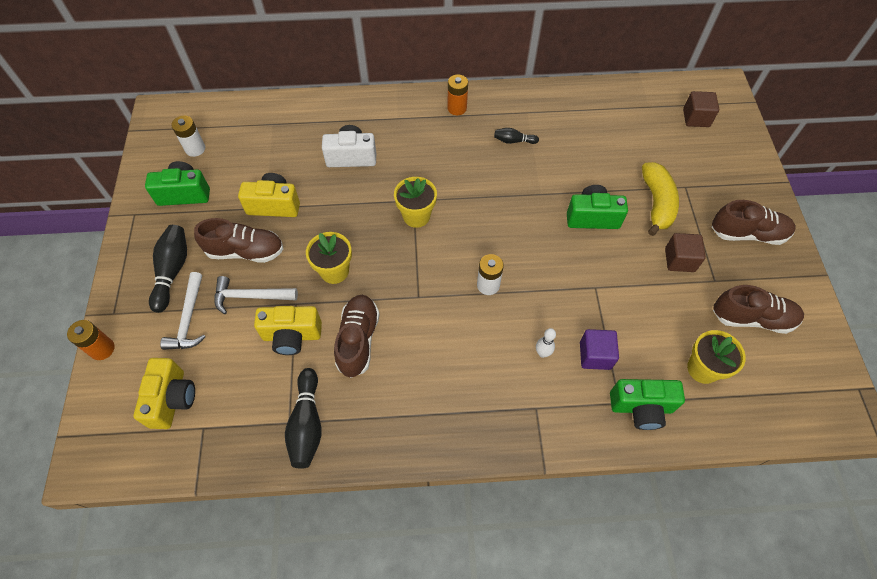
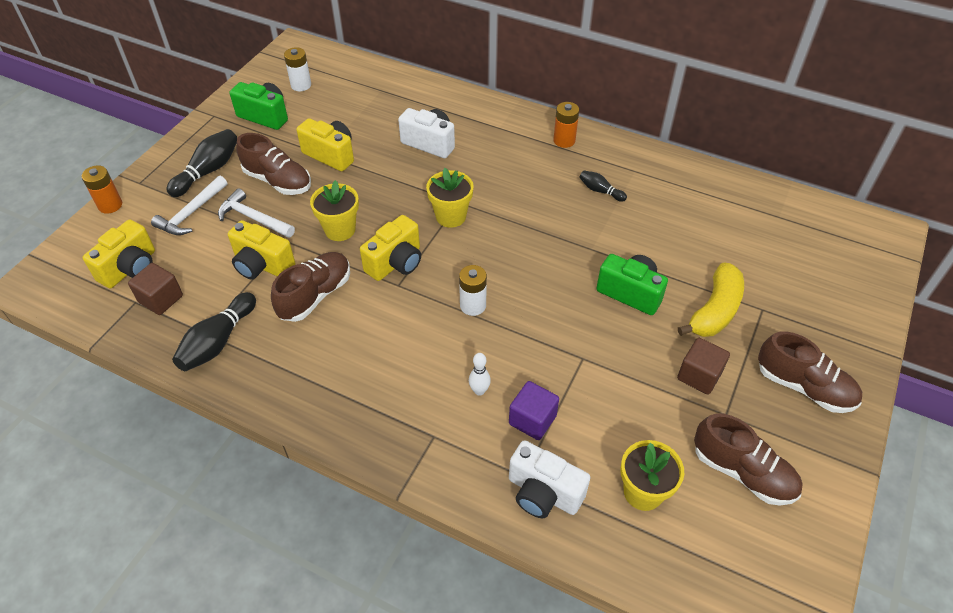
camera: 30 degrees right, 10 degrees down
green camera [610,379,685,430] -> white camera [509,440,590,518]
brown cube [683,91,719,127] -> brown cube moved to [128,263,183,315]
none -> yellow camera [360,215,421,281]

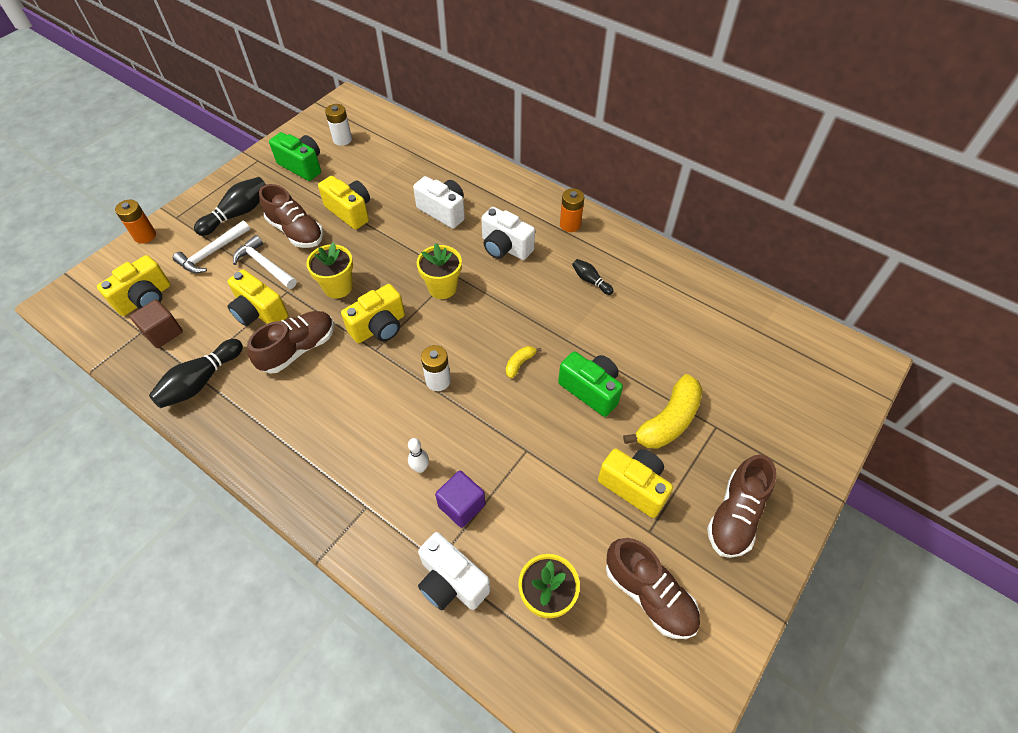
camera: 10 degrees right, 5 degrees up
brown cube [677,338,730,395] -> yellow camera [598,448,673,518]
brown shoe [758,331,862,413] -> brown shoe turned 75 degrees clockwise [707,454,776,558]
none -> white camera [481,207,535,260]
none -> yellow banana [506,346,542,378]

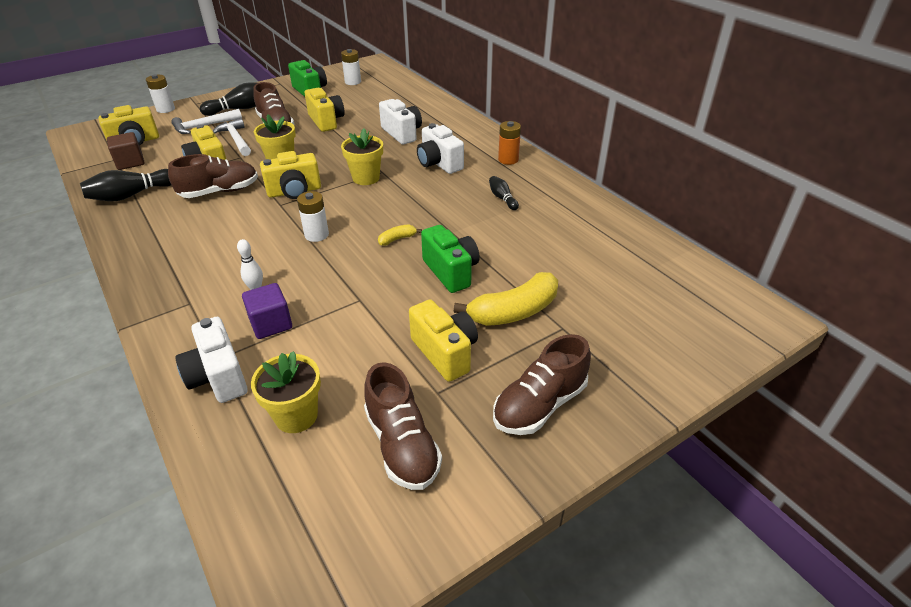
camera: 20 degrees right, 15 degrees down
orange battery [115,200,156,244] -> white battery [146,74,175,113]

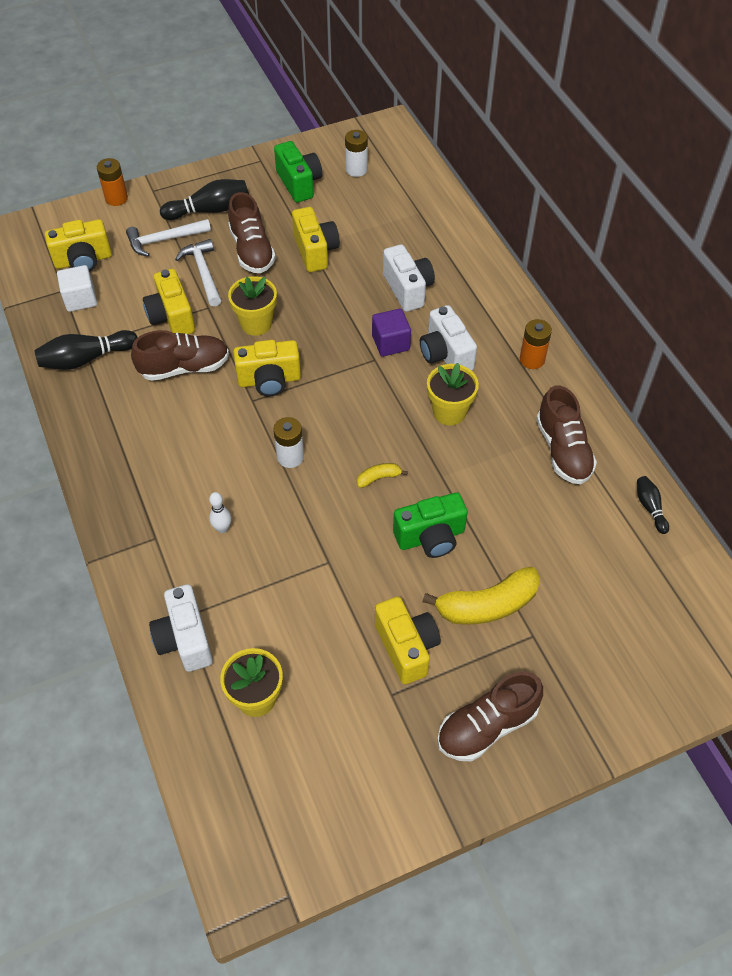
camera: 10 degrees right, 15 degrees up
brown cube [107,132,144,170] -> white cube [57,265,97,312]
white battery [146,74,175,113] -> orange battery [97,158,128,206]
purple cube [242,283,292,339] -> purple cube moved to [372,309,411,357]
yellow flower pot [341,128,383,185] -> yellow flower pot moved to [427,363,479,426]
brown shoe [364,362,442,490] -> brown shoe moved to [536,385,597,484]
green camera [421,225,480,293] -> green camera turned 90 degrees clockwise [393,492,468,558]
black bowling pin [489,176,519,210] -> black bowling pin moved to [637,476,669,534]

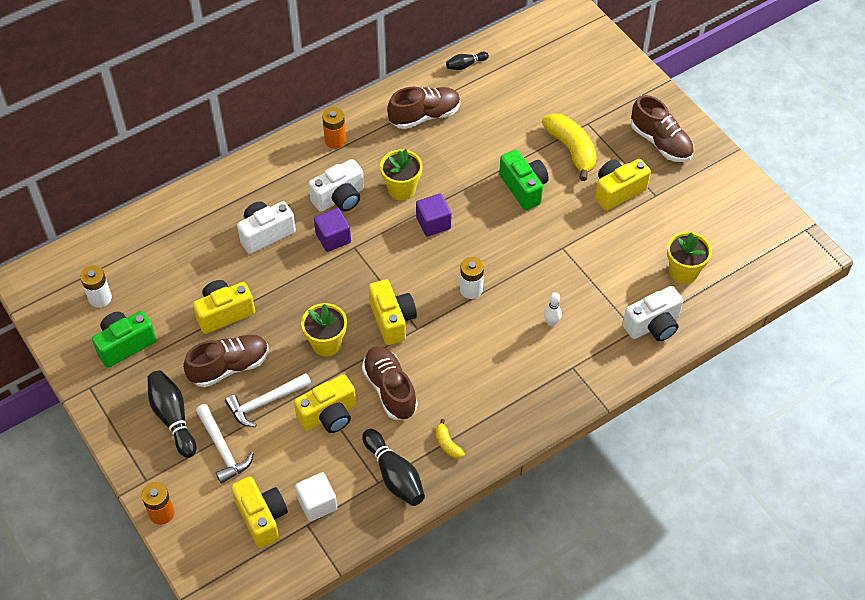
camera: 100 degrees left, 0 degrees up
yellow banana [357,463,408,488] -> yellow banana moved to [436,419,465,459]
none -> purple cube [416,194,451,237]

